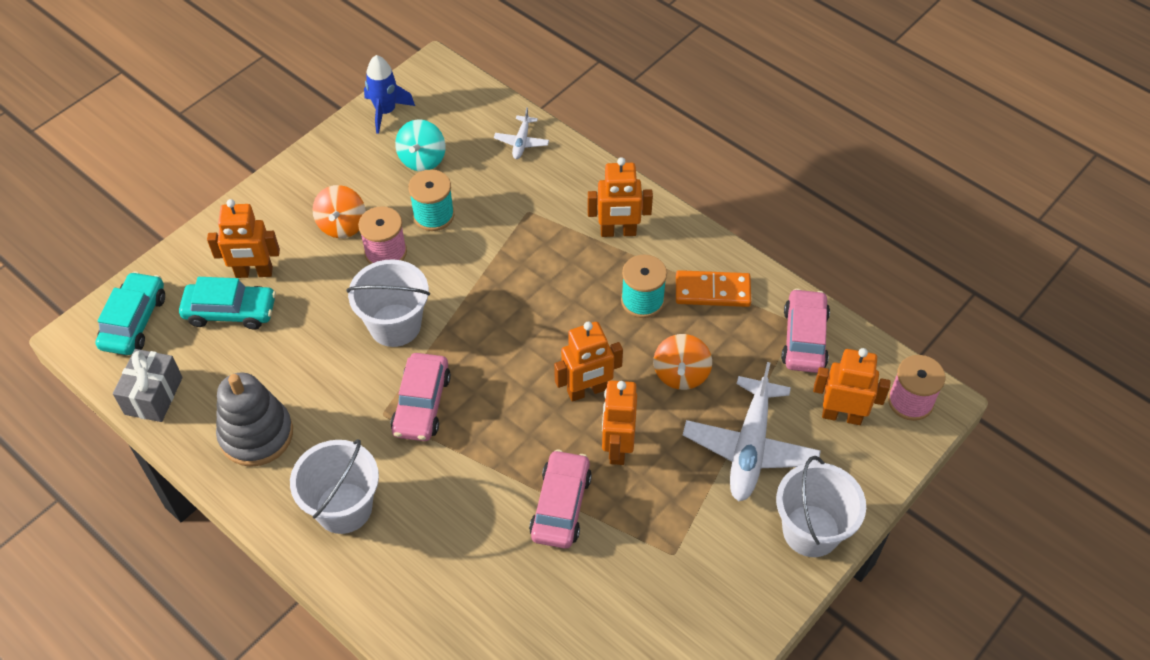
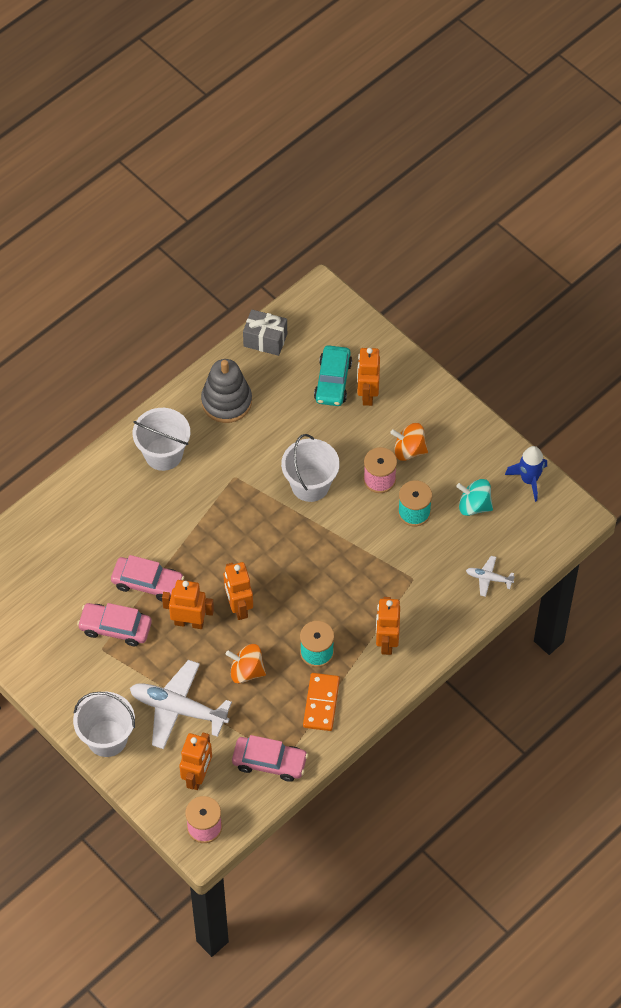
camera: 95 degrees right, 5 degrees up
turquoise car [95,272,165,355] -> none
pink car [391,353,451,441] -> pink car moved to [77,603,152,646]

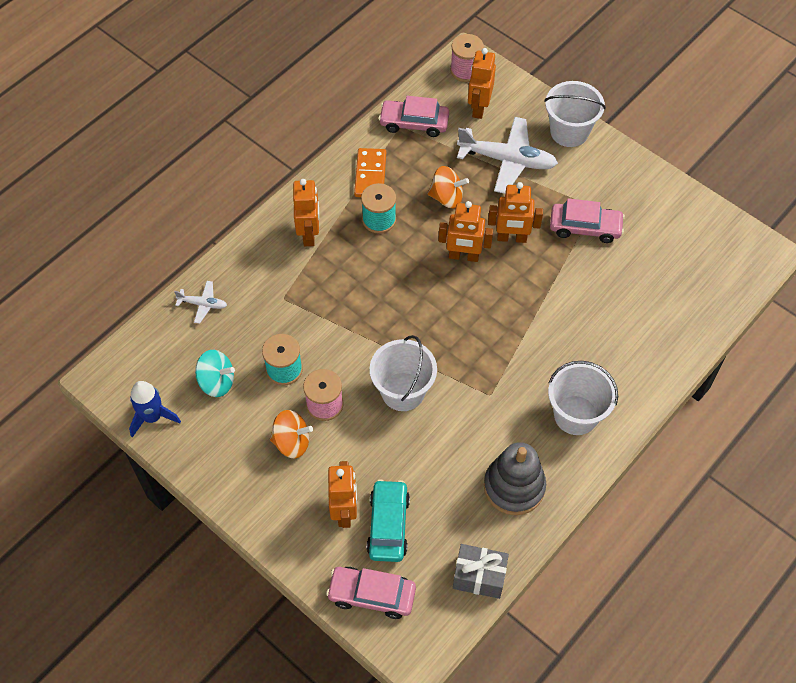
camera: 175 degrees right, 0 degrees up
pink car [111,555,184,602] -> pink car moved to [326,567,416,619]
orange robot [224,562,253,620] -> orange robot turned 120 degrees clockwise [438,201,493,262]

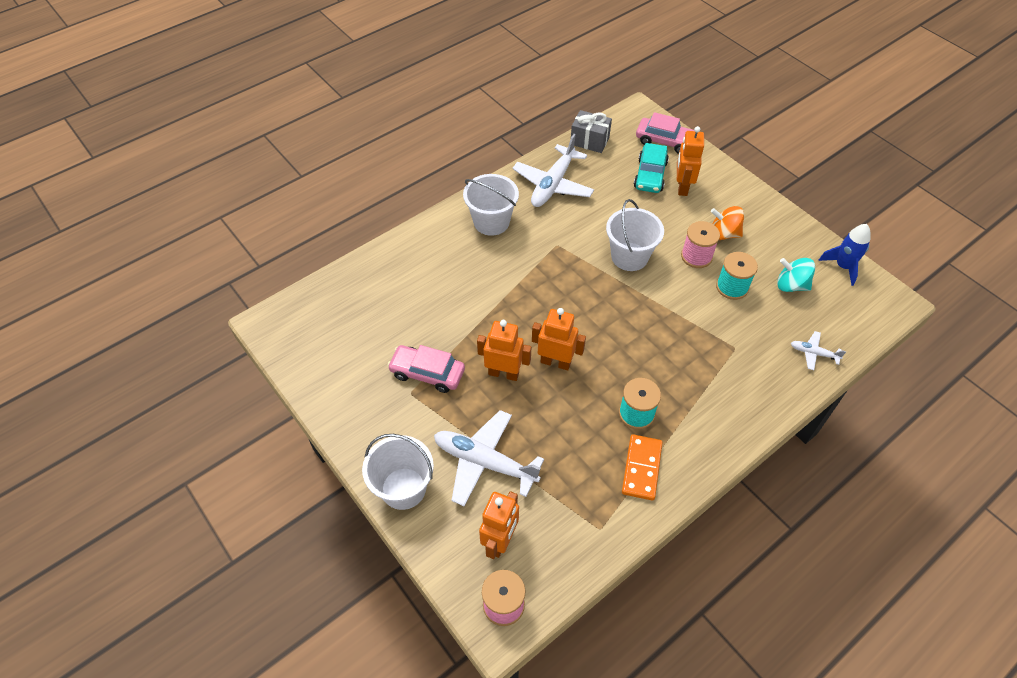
camera: 170 degrees left, 5 degrees down
orange robot [293,179,319,246] -> none
pink car [379,96,449,137] -> none
orange spinning top [428,166,469,208] -> none
grey stacking toy [484,442,546,515] -> white plane [512,134,594,207]

